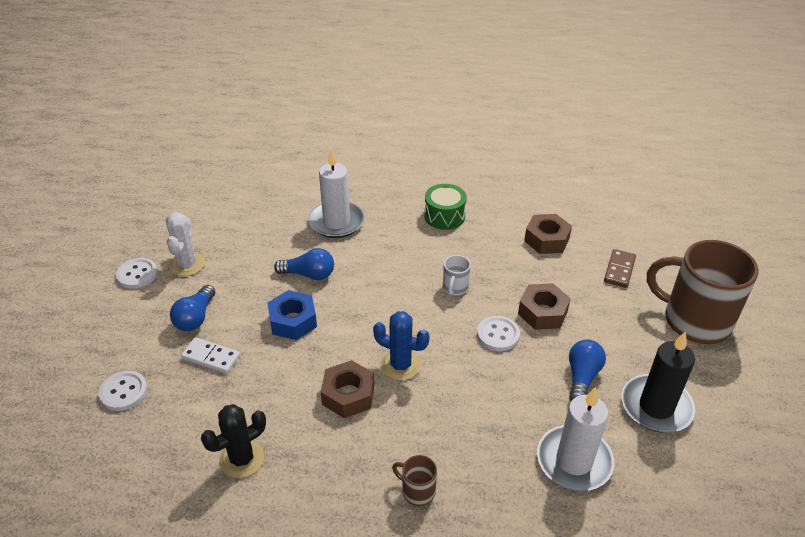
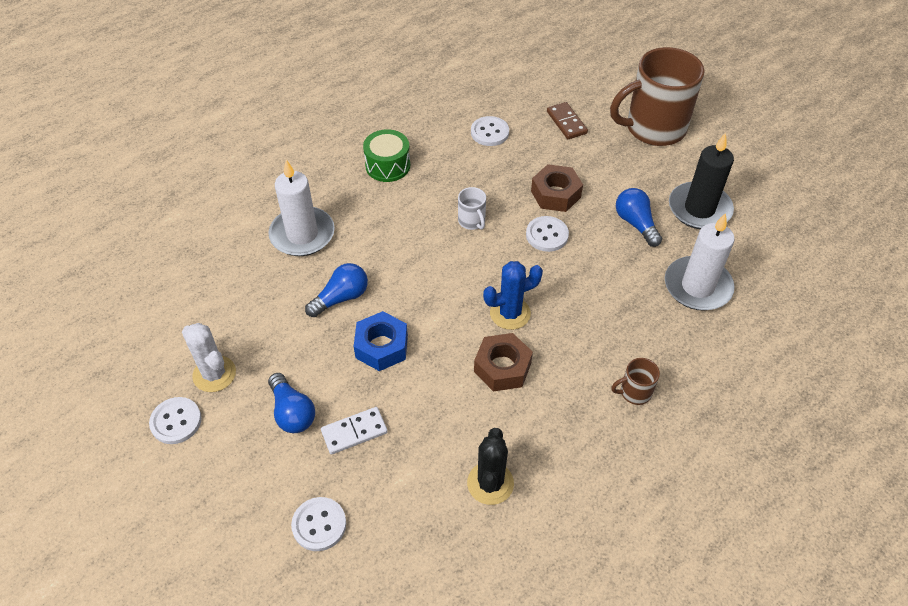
camera: 45 degrees left, 10 degrees up
brown nut [524,214,572,254] -> white button [471,116,509,146]

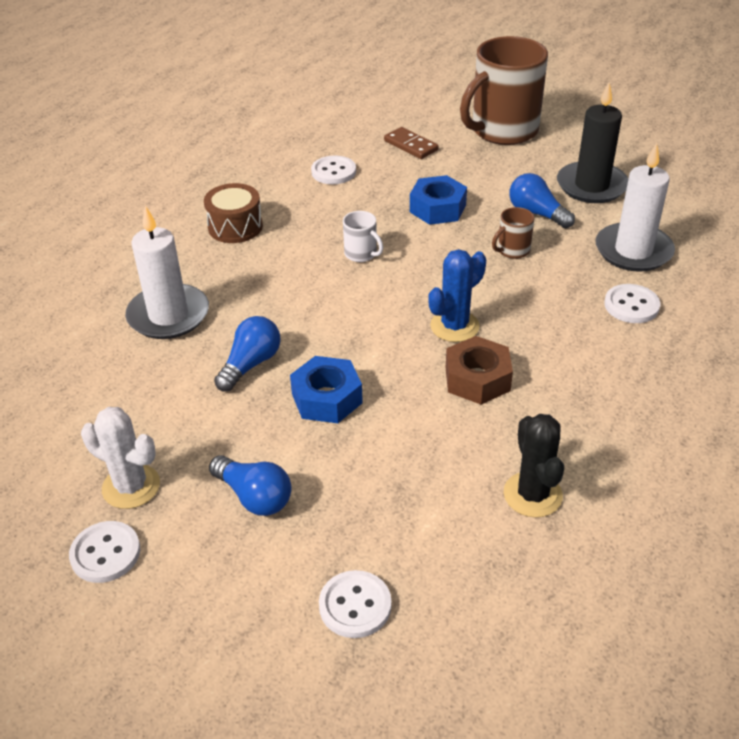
camera: 20 degrees left, 10 degrees down
white domino [321,407,388,455] -> none
green drum [363,129,410,182] -> brown drum [204,183,263,243]
white button [526,216,569,252] -> white button moved to [604,284,660,323]
brown nut [531,164,583,212] -> blue nut [410,175,467,225]
brown mug [611,358,660,405] -> brown mug moved to [492,207,535,259]

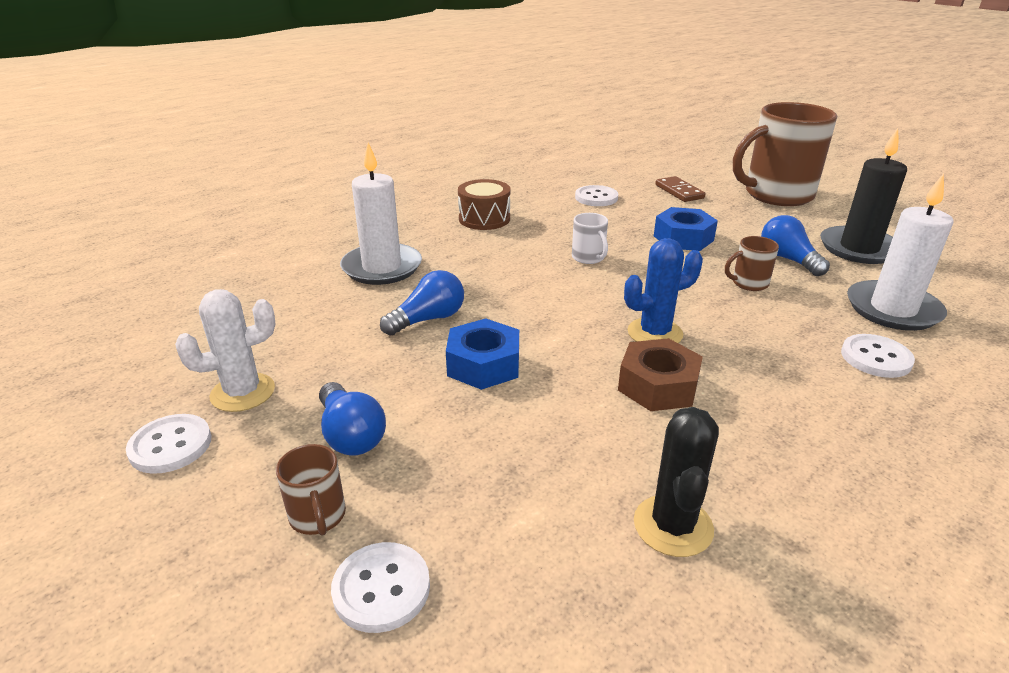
camera: 20 degrees right, 10 degrees down
white cactus [81,407,160,509] -> white cactus turned 75 degrees counterclockwise [175,289,275,412]
none -> brown mug [276,444,346,536]

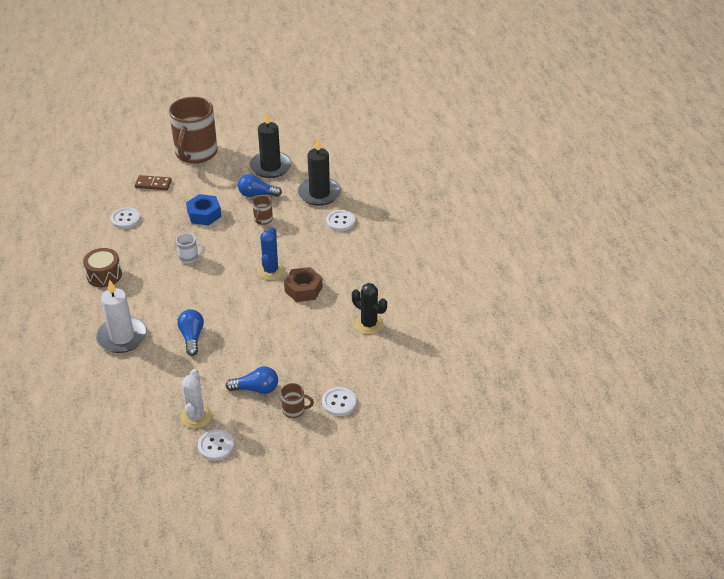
camera: 60 degrees left, 10 degrees up
blue nut [446,318,519,390] -> none
white candle [847,173,954,331] -> black candle [298,138,341,206]

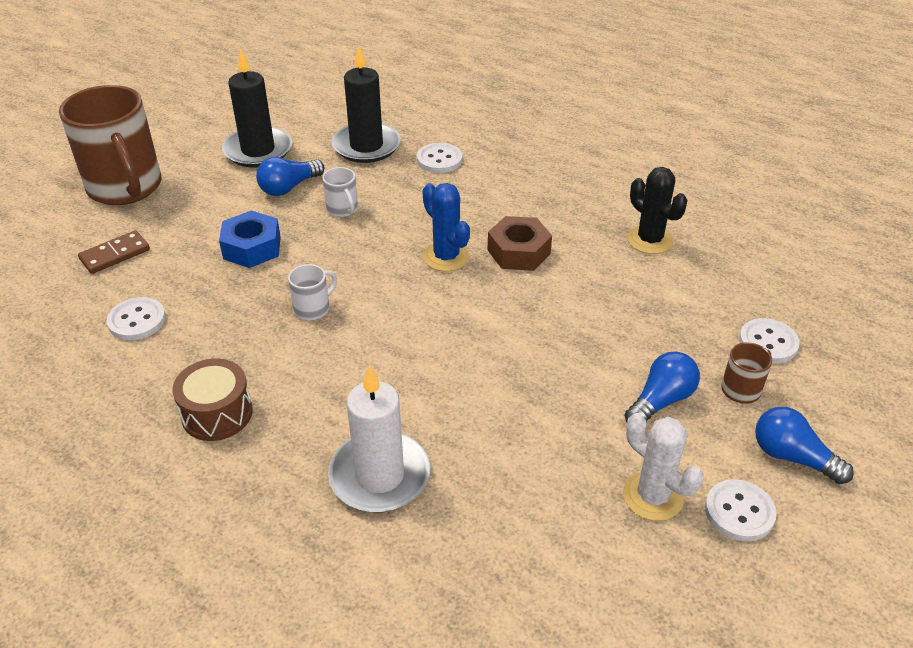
camera: 45 degrees left, 0 degrees up
blue light bulb [177,309,204,356] -> blue light bulb moved to [755,407,854,484]
brown mug [252,195,273,225] -> white mug [322,167,358,217]
black cactus [352,283,387,334] -> black cactus turned 60 degrees clockwise [627,167,688,254]

